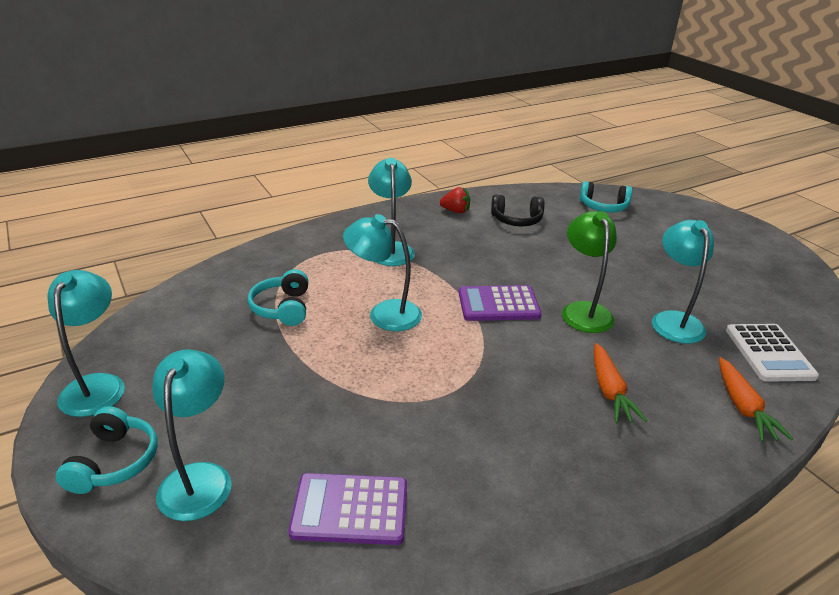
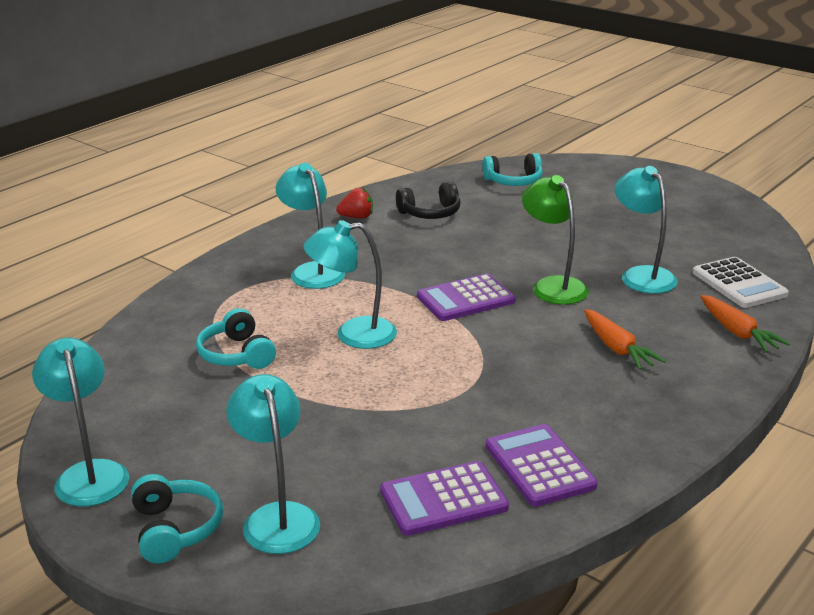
camera: 20 degrees left, 5 degrees down
none -> purple calculator [486,424,598,507]

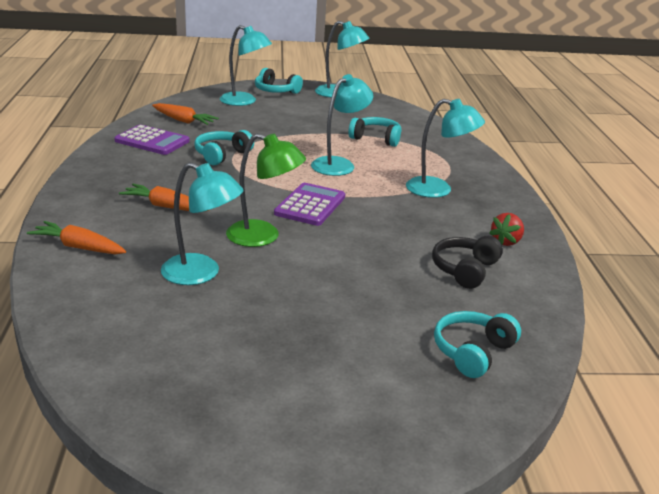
camera: 135 degrees right, 0 degrees up
purple calculator [380,461,509,536] -> orange carrot [152,103,219,125]
white calculator [693,257,789,308] -> none
none -> turquoise headphones [194,130,254,165]

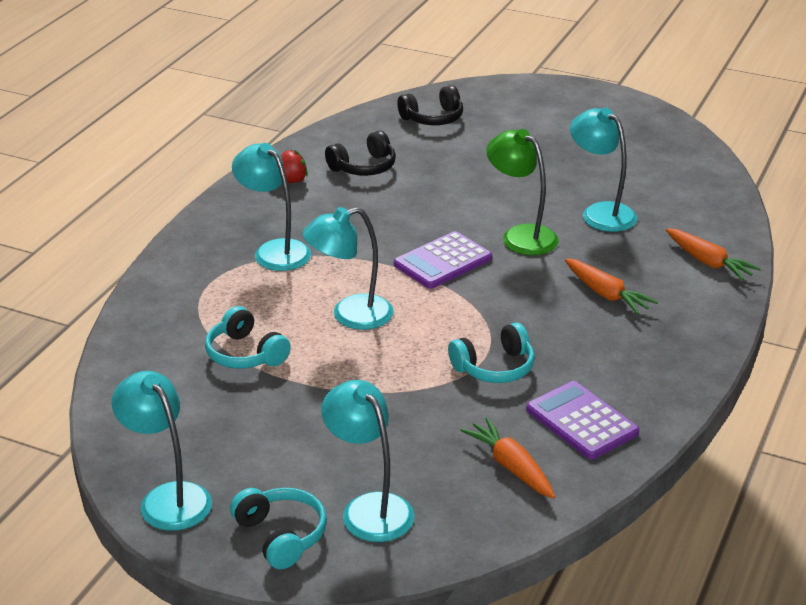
camera: 150 degrees left, 5 degrees up
turquoise headphones [434,311,521,378] -> black headphones [397,85,463,125]

